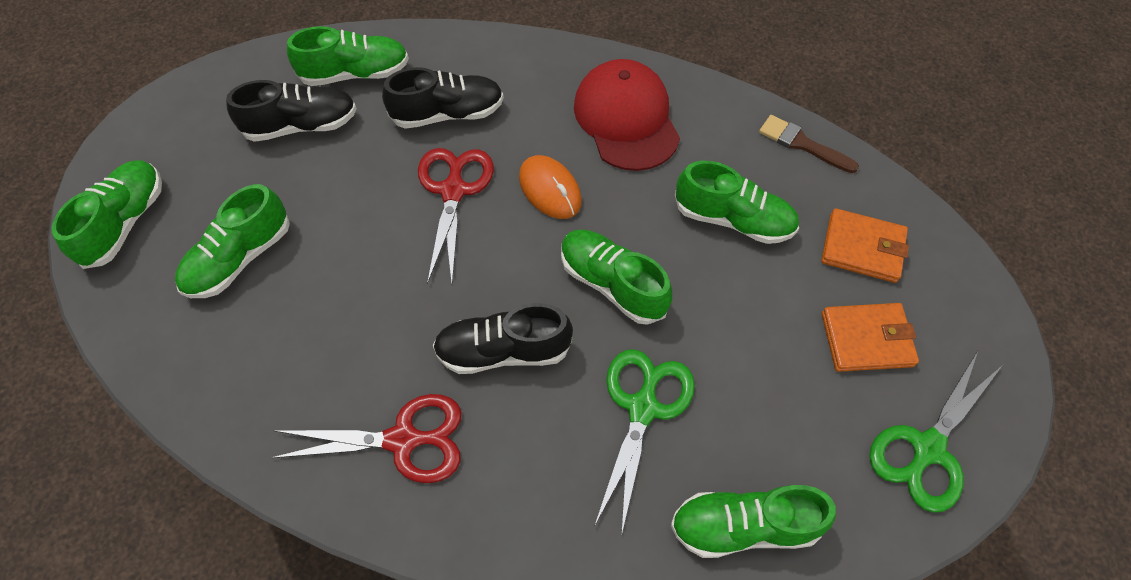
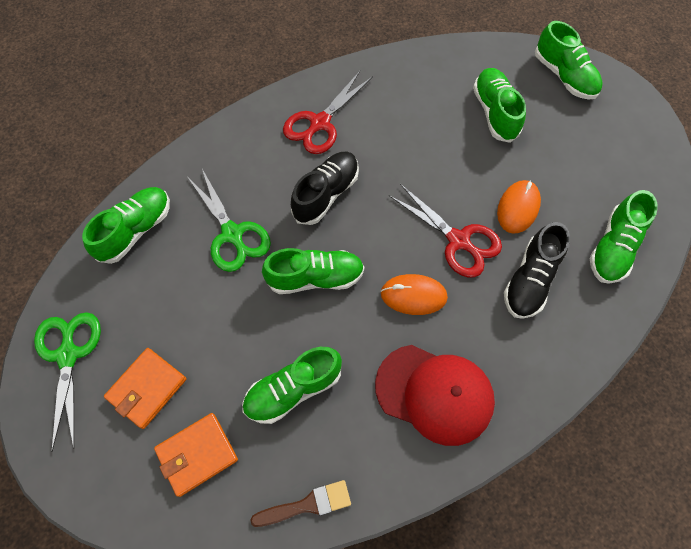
camera: 130 degrees right, 5 degrees up
black shoe [226,80,357,142] -> none
none -> orange mouse [497,180,541,234]

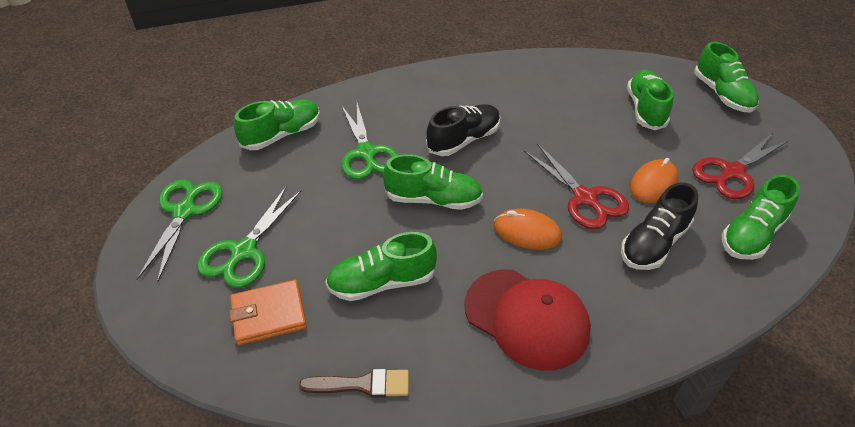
camera: 15 degrees right, 20 degrees down
orange wallet [104,348,186,429] -> green scissors [197,187,302,288]
red scissors [283,71,373,154] -> red scissors moved to [692,133,789,199]

